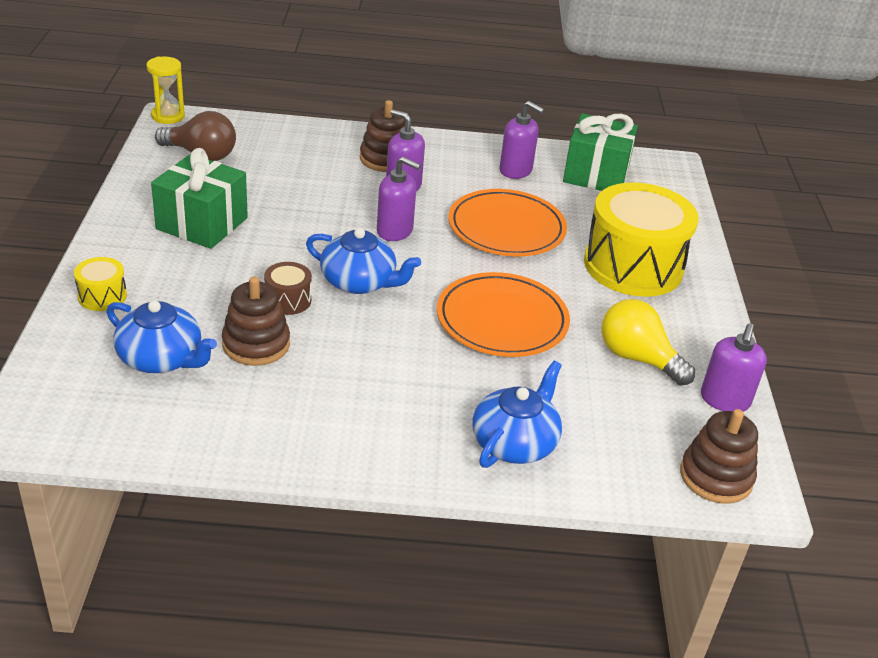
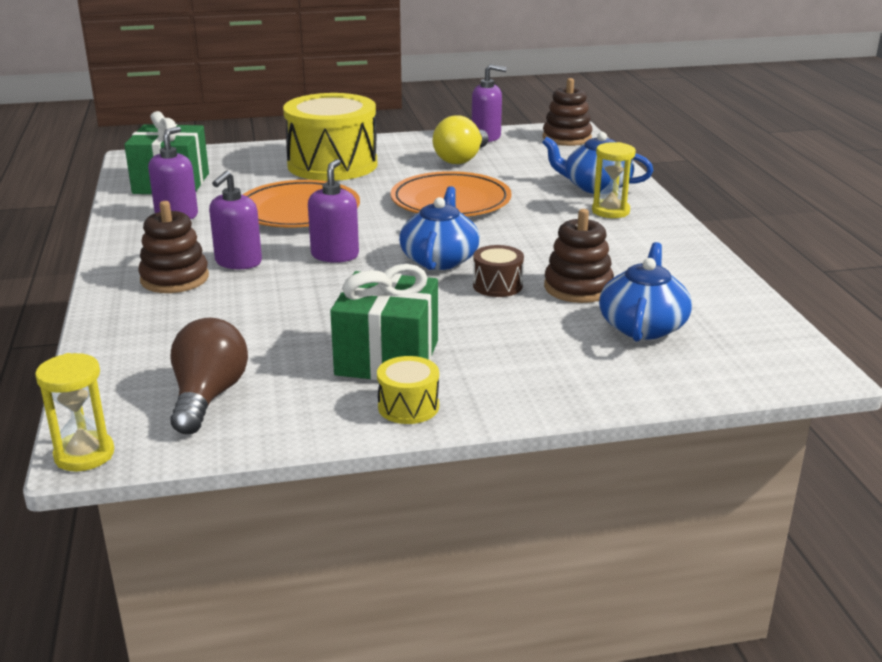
camera: 100 degrees left, 10 degrees down
yellow drum [74,257,127,311] -> yellow drum moved to [377,356,439,424]
none -> yellow hourglass [592,142,636,218]

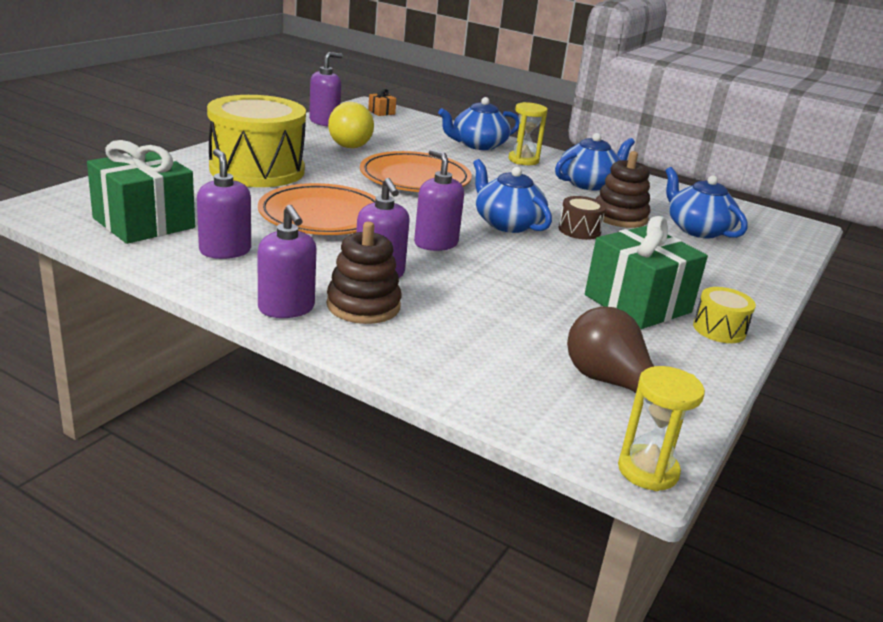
camera: 50 degrees left, 0 degrees up
brown stacking toy [543,78,592,146] -> orange gift [368,89,396,116]
none -> purple soap dispenser [258,205,316,318]
none -> blue teapot [555,133,635,190]

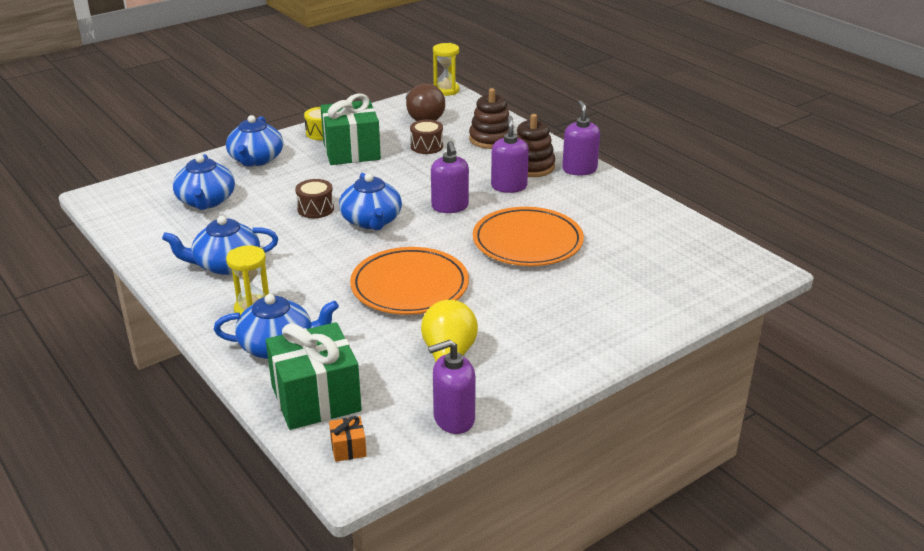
camera: 155 degrees left, 5 degrees up
green gift [87,140,195,244] -> green gift moved to [266,322,362,430]
purple soap dispenser [197,149,251,259] -> none
yellow drum [207,95,306,187] -> none
brown stacking toy [596,151,650,228] -> brown stacking toy moved to [469,88,514,149]
none -> blue teapot [226,115,283,166]
none -> brown drum [410,120,443,154]

